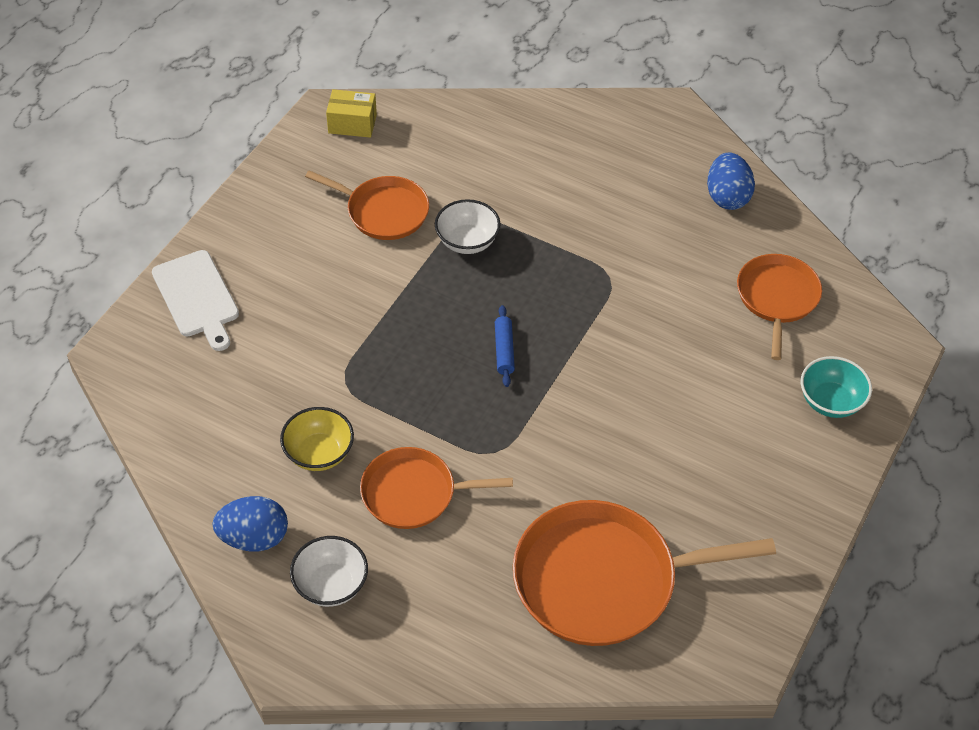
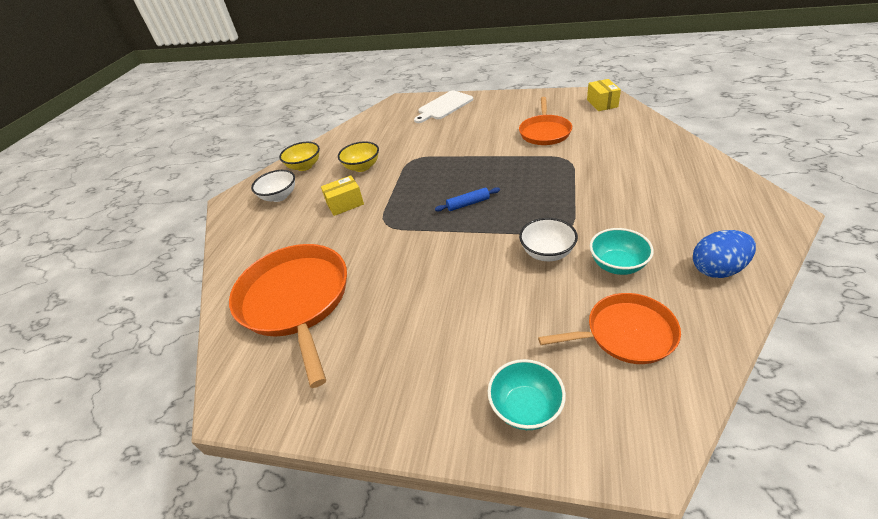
camera: 80 degrees right, 10 degrees down
blue egg [212,496,288,552] -> yellow bowl [279,142,320,171]
orange pan [360,447,513,529] -> yellow box [321,175,364,216]
white bowl [435,199,501,254] -> white bowl moved to [519,218,578,261]
none -> turquoise bowl [590,228,654,275]

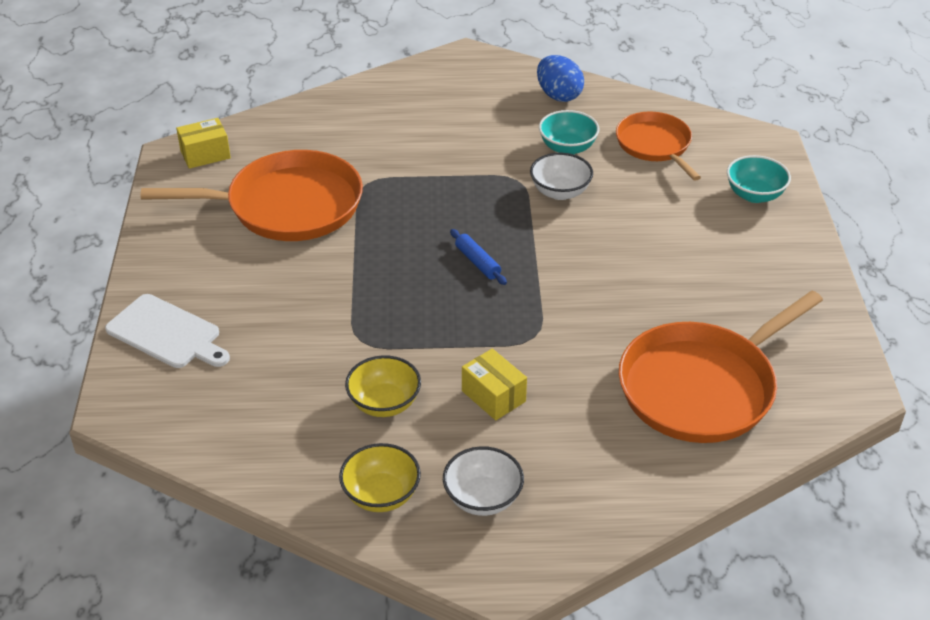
camera: 110 degrees left, 0 degrees up
orange pan [519,97,572,145] -> orange pan [141,150,363,241], size x1.66

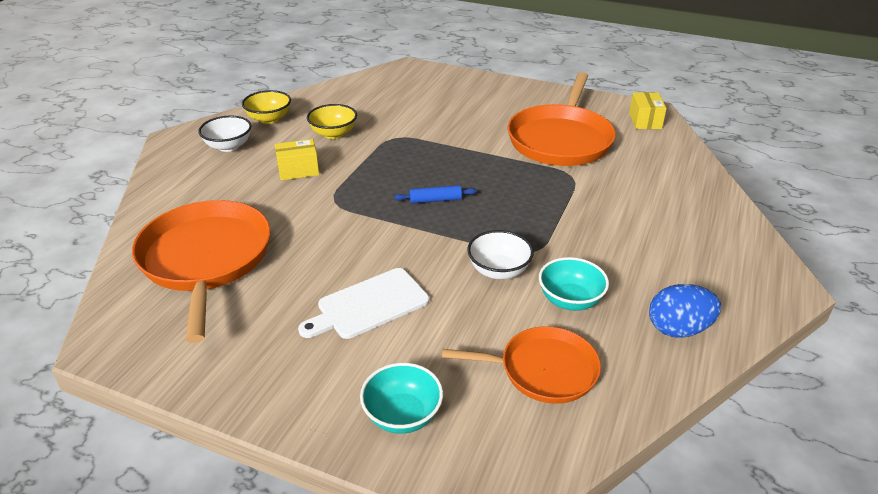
camera: 115 degrees right, 5 degrees down
white cutting board [105,294,230,368] -> white cutting board moved to [298,268,429,339]

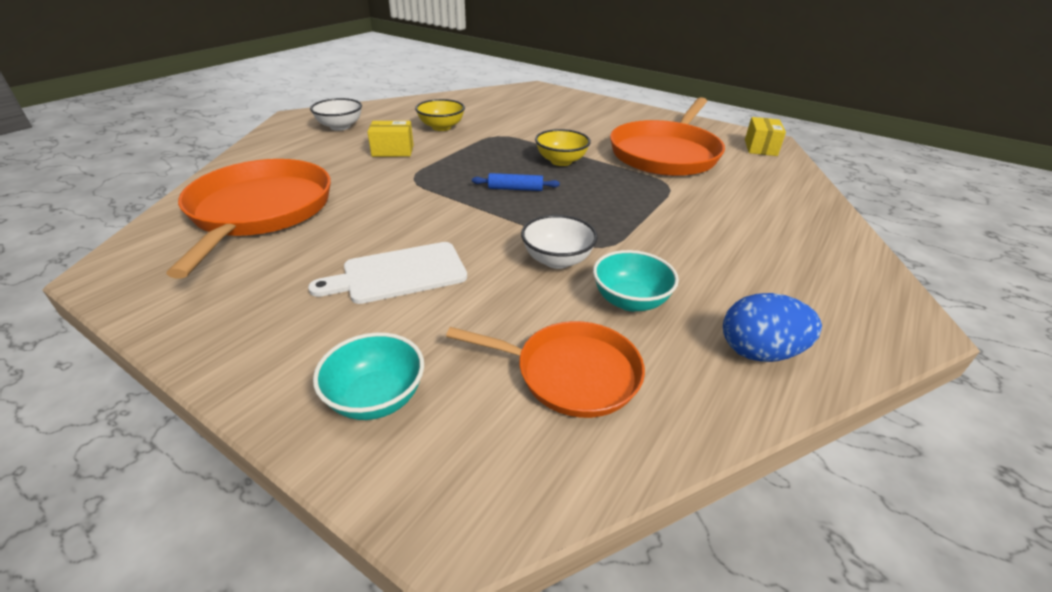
camera: 10 degrees right, 0 degrees up
yellow bowl [242,90,291,124] -> yellow bowl moved to [535,129,591,166]

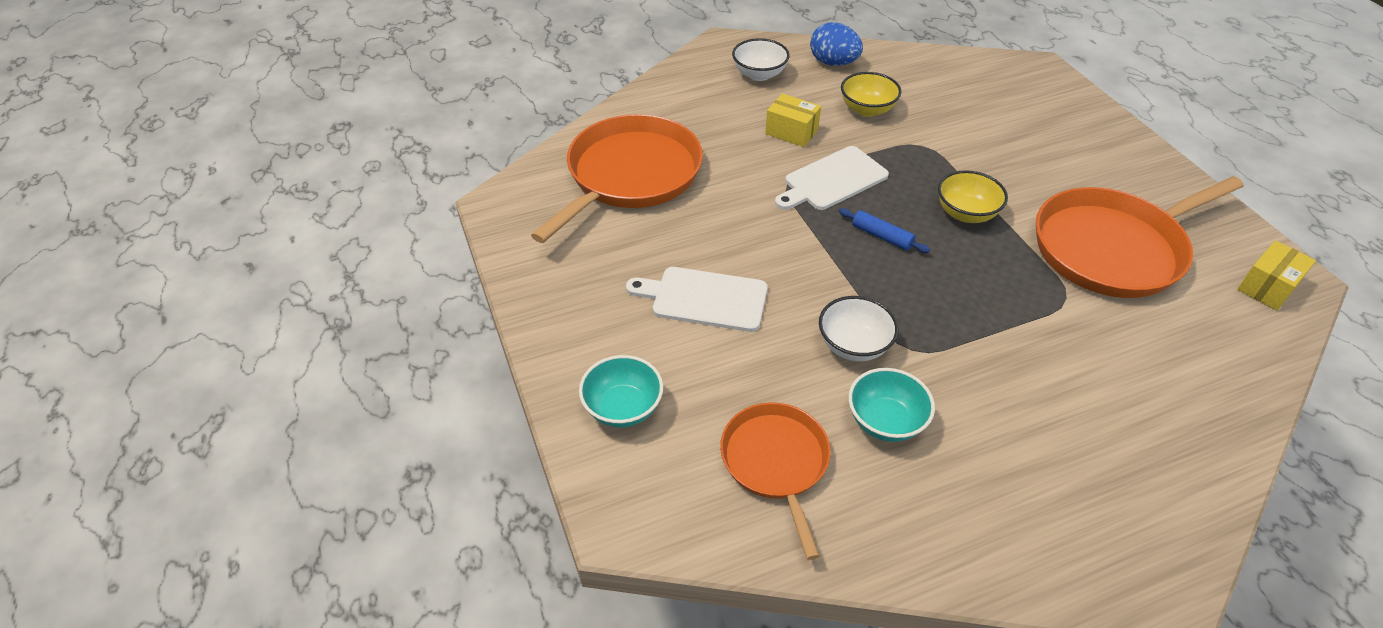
camera: 35 degrees right, 10 degrees up
orange pan [446,321,645,418] -> orange pan turned 150 degrees counterclockwise [720,402,831,560]
blue egg [723,293,822,362] -> blue egg moved to [810,22,863,66]
none -> white cutting board [775,146,889,210]

